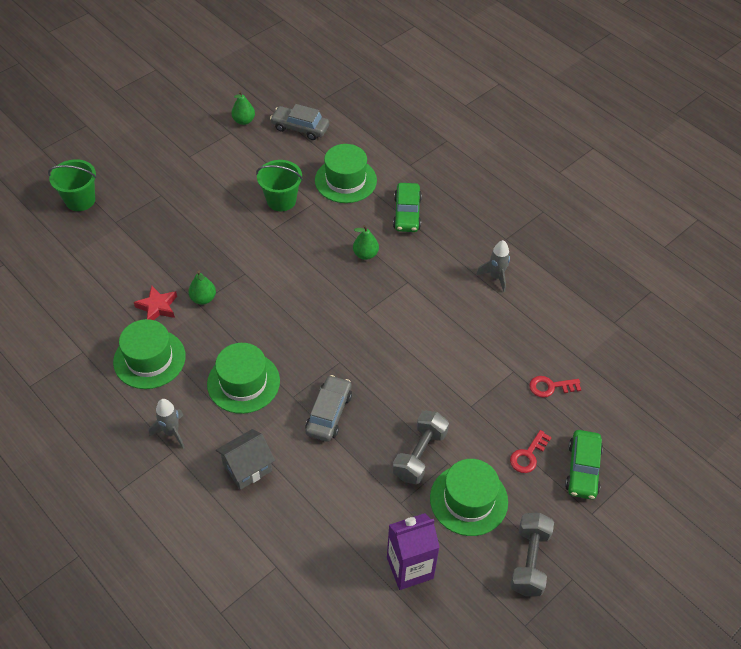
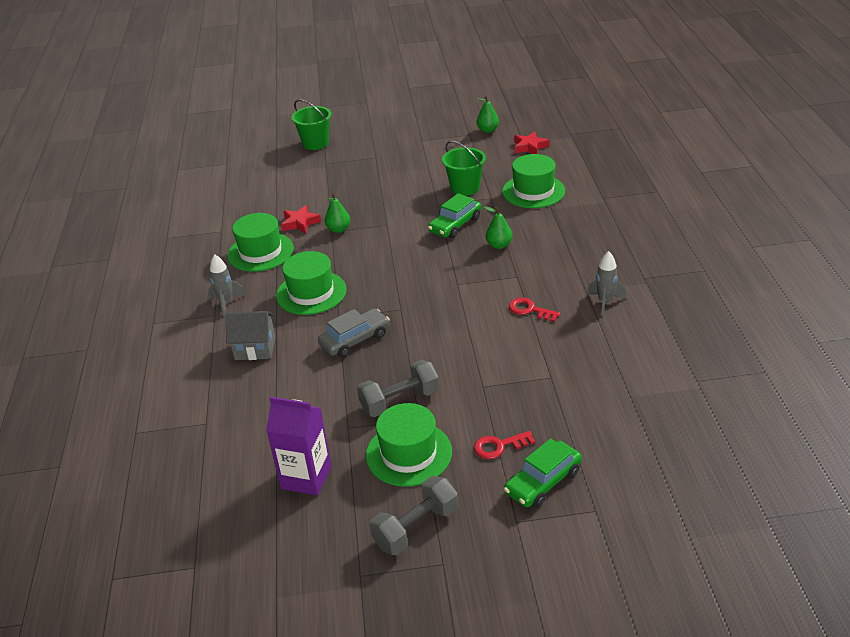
camera: 40 degrees right, 15 degrees down
grey car [270,104,329,140] -> red star [514,131,550,154]
green car [393,183,422,232] -> green car moved to [428,193,481,238]
red key [529,376,581,398] -> red key moved to [509,298,560,322]

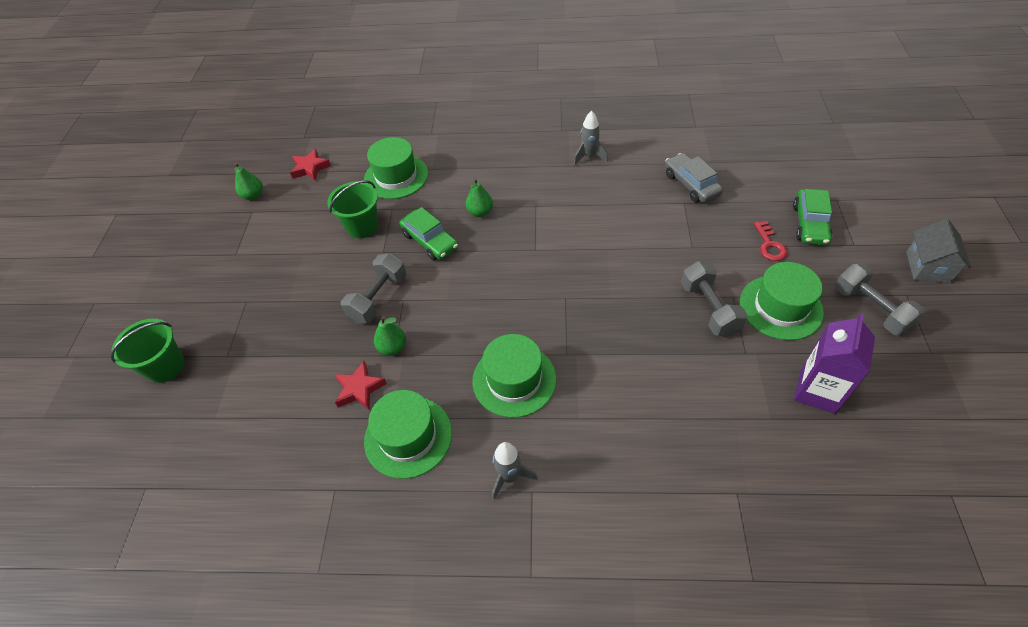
camera: 80 degrees left, 15 degrees up
grey house [226,311,275,360] -> grey house moved to [906,218,971,283]
grey car [318,309,390,357] -> grey car moved to [665,153,723,203]
green car [504,438,582,508] -> green car turned 45 degrees clockwise [793,189,832,245]
red key [509,298,560,322] -> none
none -> grey dumbbell [341,253,406,323]

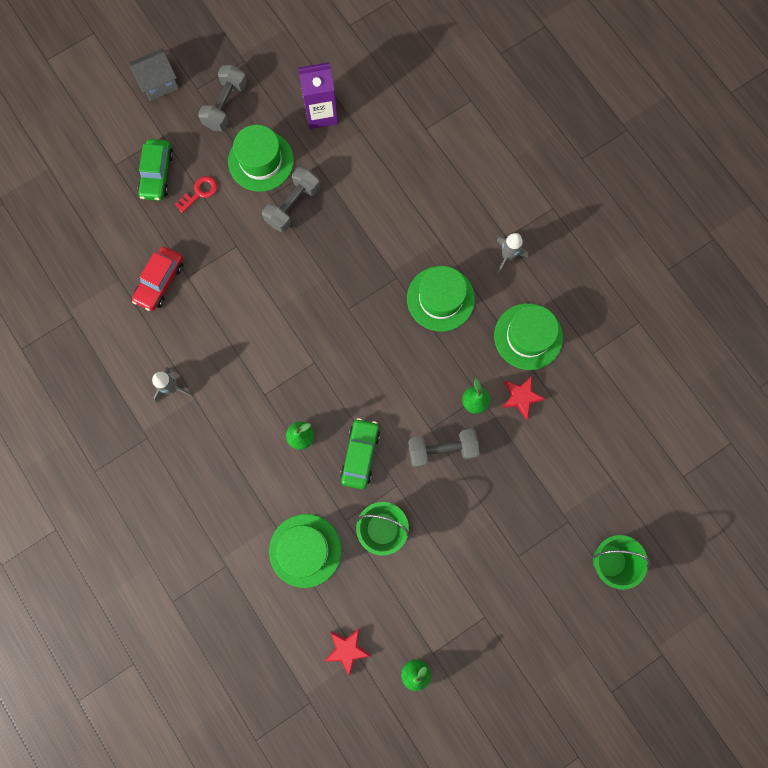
camera: 130 degrees left, 25 degrees up
grey car [665,153,723,203] -> red car [132,247,183,311]
green car [793,189,832,245] -> green car turned 120 degrees clockwise [138,139,174,201]

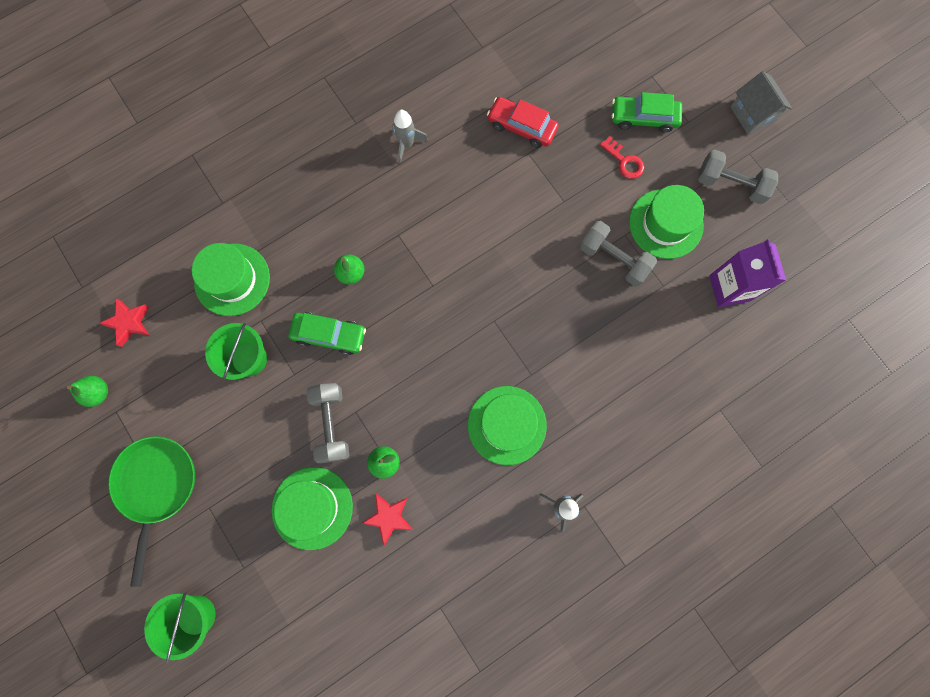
camera: 90 degrees right, 0 degrees up
green hat [494,303,563,370] -> green hat moved to [272,467,353,550]
none -> green pan [108,436,195,587]

